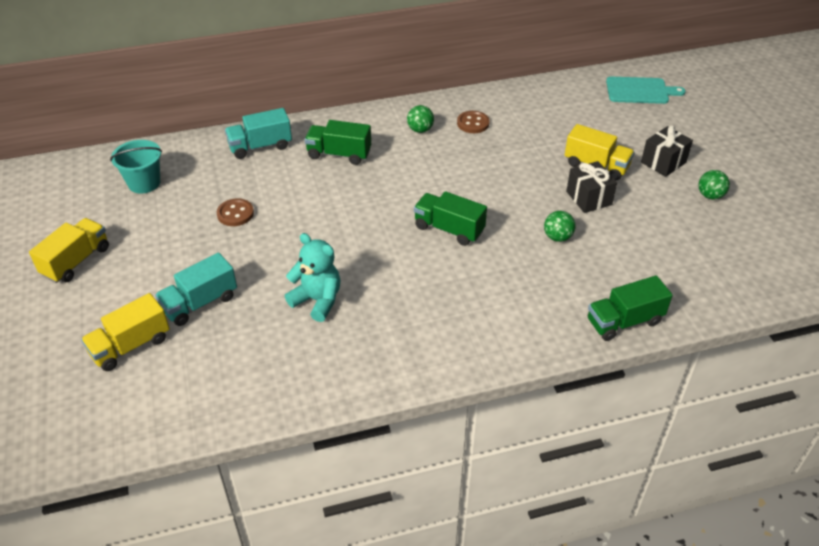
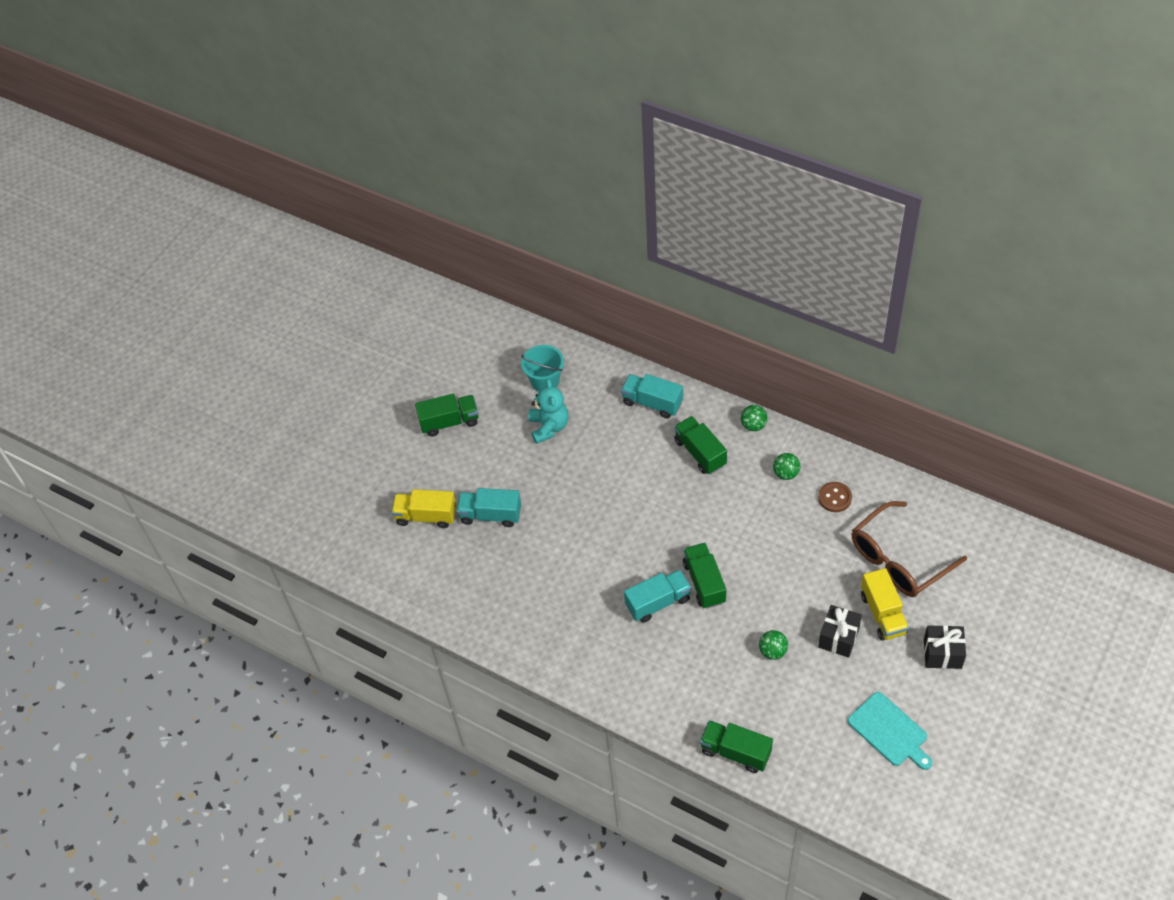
camera: 50 degrees right, 10 degrees up
yellow truck [29,218,109,283] -> green truck [415,394,479,437]
brown button [217,199,254,226] -> none
turquoise teddy bear [285,233,341,322] -> turquoise teddy bear moved to [528,379,568,444]
turquoise cutting board [606,77,686,104] -> turquoise cutting board moved to [848,692,933,770]
green ball [698,170,730,200] -> green ball moved to [741,405,767,431]
none -> turquoise truck [624,570,692,623]
none -> brown glasses [852,501,967,597]

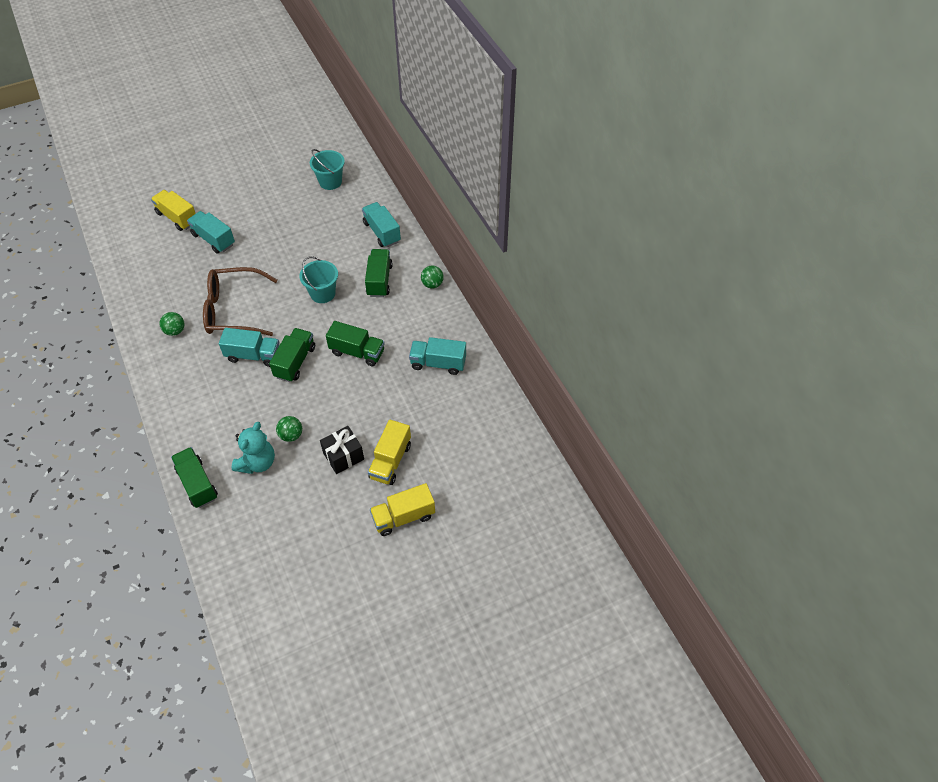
camera: 30 degrees right, 0 degrees up
green truck [415,394,479,437] -> green truck moved to [326,321,385,367]
turquoise teddy bear [528,379,568,444] -> turquoise teddy bear moved to [231,422,275,474]
green ball [773,453,801,480] -> green ball moved to [159,312,184,336]
brown button [818,482,852,512] -> turquoise truck [409,337,466,375]
turquoise cutting board [848,692,933,770] -> none
brown glasses [852,501,967,597] -> brown glasses moved to [203,267,277,336]
black gift [924,625,966,669] -> yellow truck [370,483,435,536]
none -> turquoise bucket [299,256,338,303]

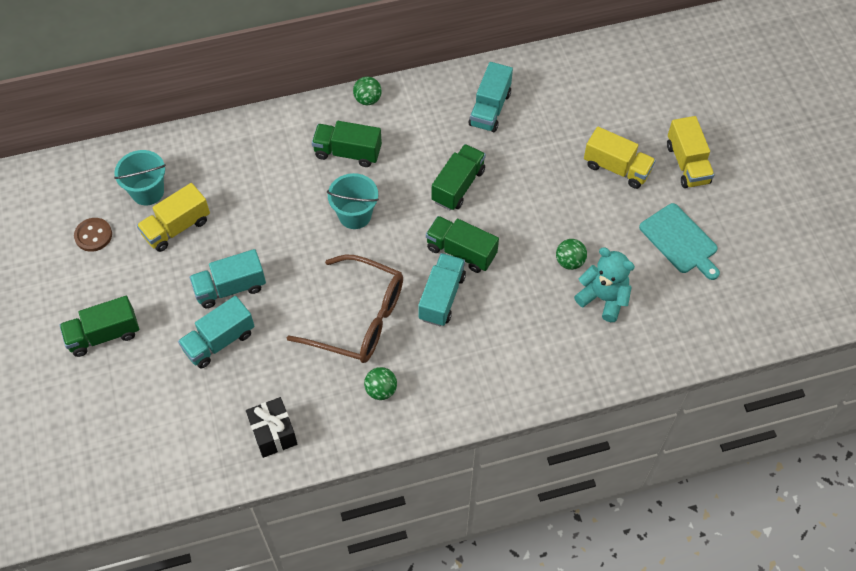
camera: 80 degrees left, 5 degrees up
yellow truck [151,190,196,231] -> yellow truck moved to [137,183,210,252]
green truck [171,447,218,508] -> green truck moved to [59,296,139,357]
brown glasses [203,267,277,336] -> brown glasses turned 75 degrees counterclockwise [287,255,403,363]
black gift [320,426,364,474] -> black gift moved to [246,397,297,458]
turquoise truck [362,202,401,247] -> turquoise truck moved to [189,249,266,308]
none -> brown button [74,218,112,252]
none -> turquoise cutting board [639,203,720,280]

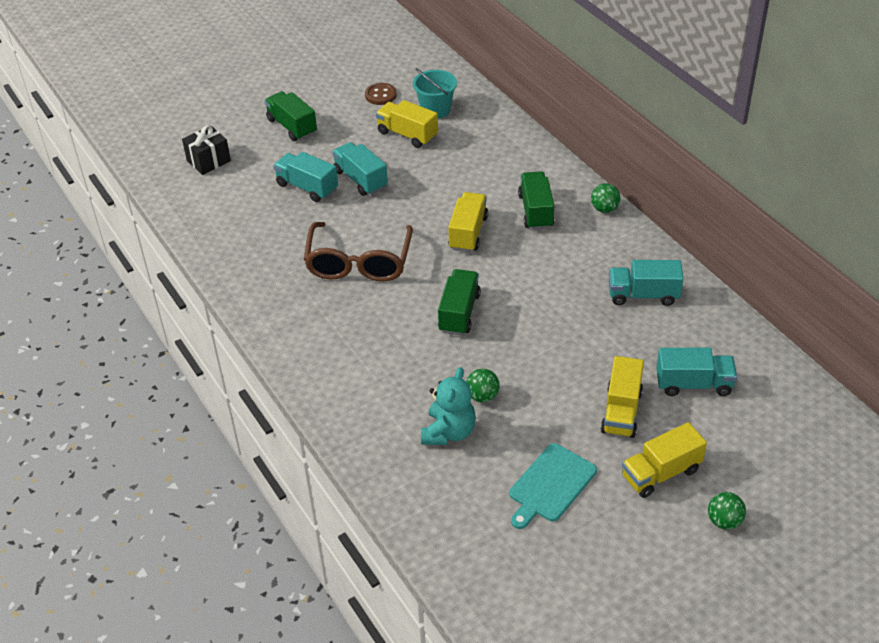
camera: 75 degrees right, 15 degrees down
black gift [246,397,297,458] -> black gift moved to [182,125,231,175]
turquoise bucket [327,173,379,229] -> yellow truck [448,192,488,252]
green ball [364,367,397,400] -> green ball moved to [708,492,746,530]
turquoise truck [418,253,466,326] -> turquoise truck moved to [656,348,737,396]
green truck [432,144,486,211] -> none

